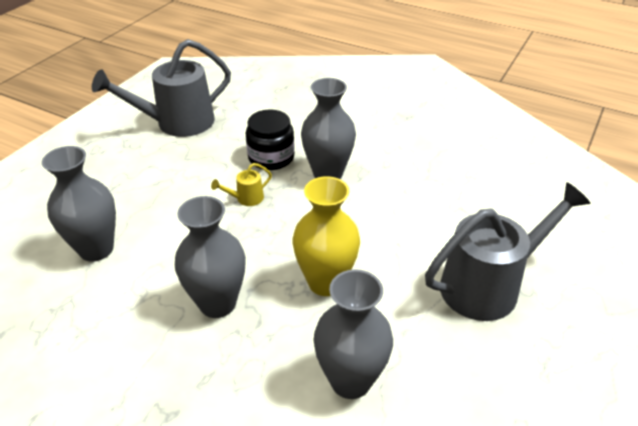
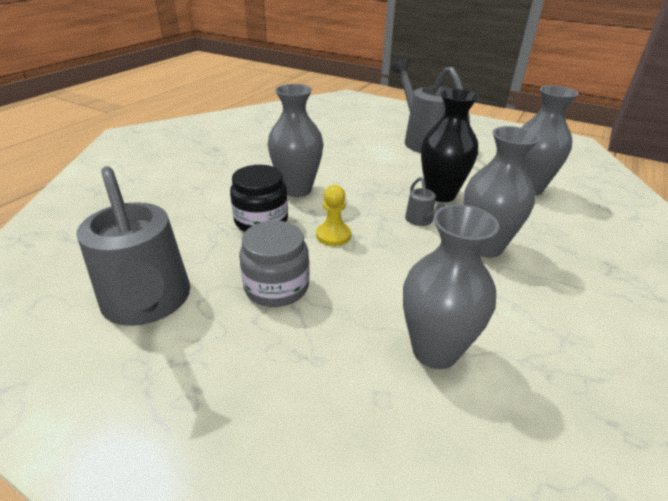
camera: 90 degrees left, 5 degrees down
yellow watering can [211,163,272,206] -> yellow pawn [316,185,351,246]
yellow vase [293,176,360,296] -> black vase [421,89,479,202]
none -> grey jar [239,220,309,307]
none -> grey watering can [405,177,445,226]

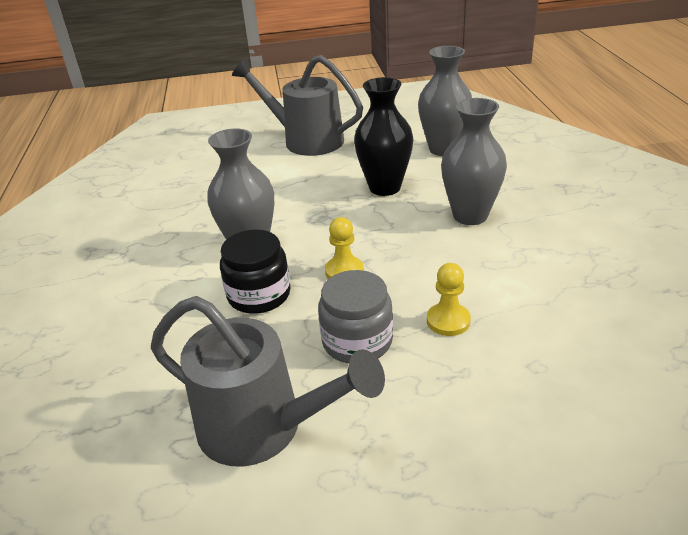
camera: 35 degrees left, 0 degrees up
grey vase [403,204,499,369] -> none
grey watering can [405,177,445,226] -> none
none -> yellow pawn [427,263,471,336]

